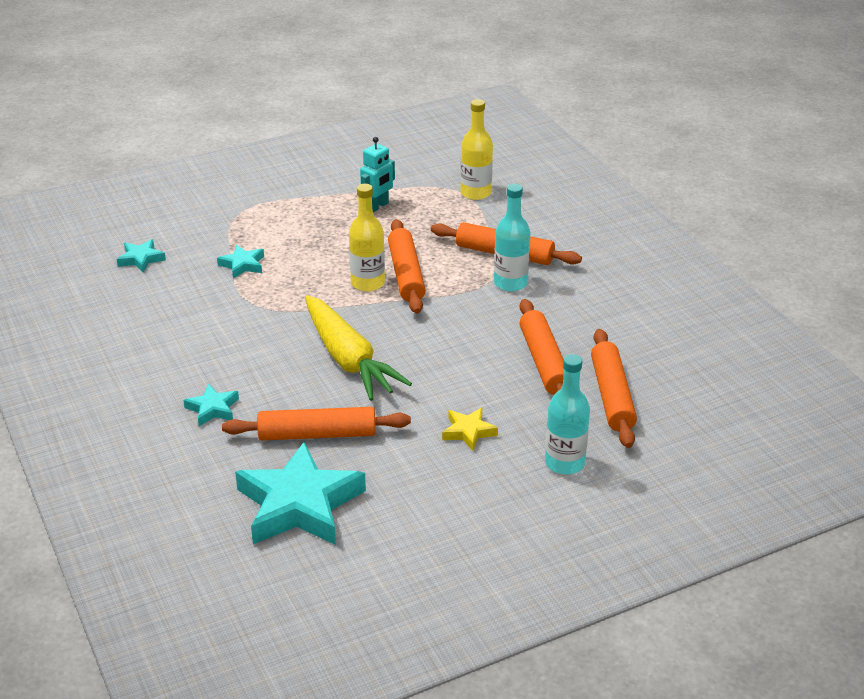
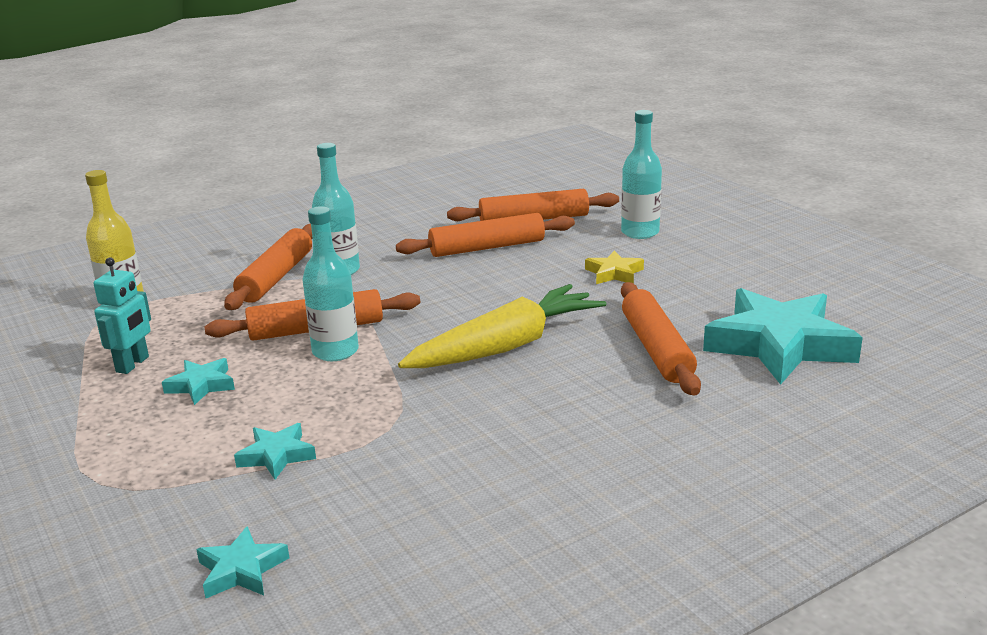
camera: 95 degrees left, 10 degrees down
turquoise star [183,384,239,426] -> turquoise star moved to [162,358,235,405]
yellow bottle [349,184,385,292] -> turquoise bottle [302,206,359,361]
turquoise robot [360,137,395,212] -> turquoise robot turned 75 degrees clockwise [93,257,151,374]

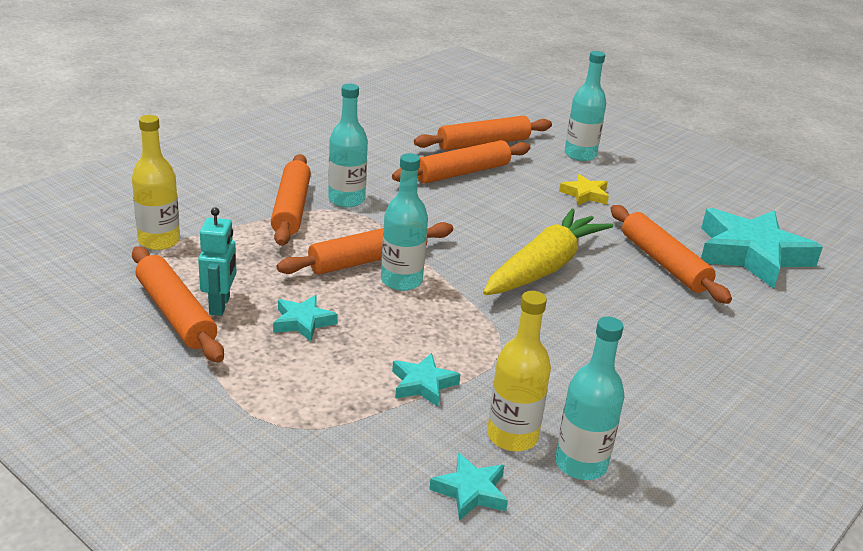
camera: 20 degrees left, 5 degrees up
none -> orange rolling pin [132,246,224,363]
none -> yellow bottle [487,291,551,451]
none -> turquoise bottle [555,317,624,480]

